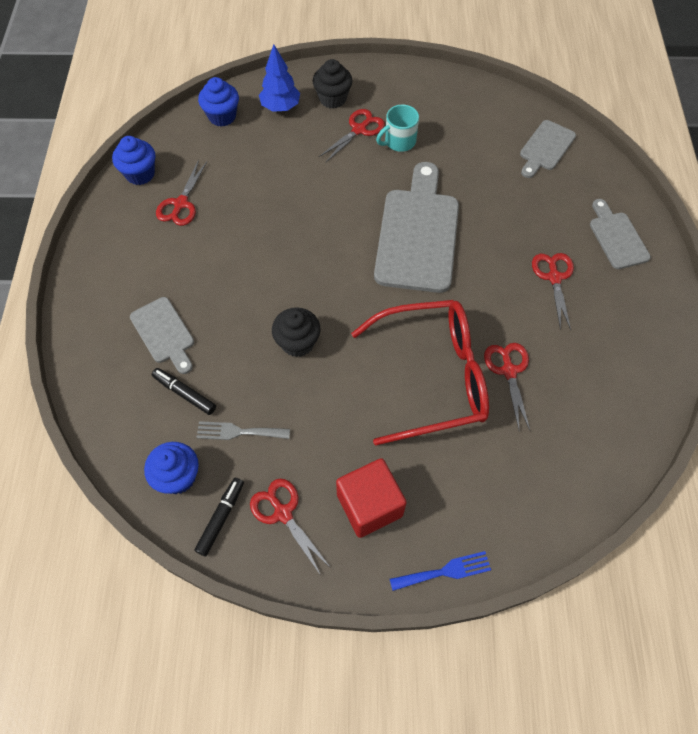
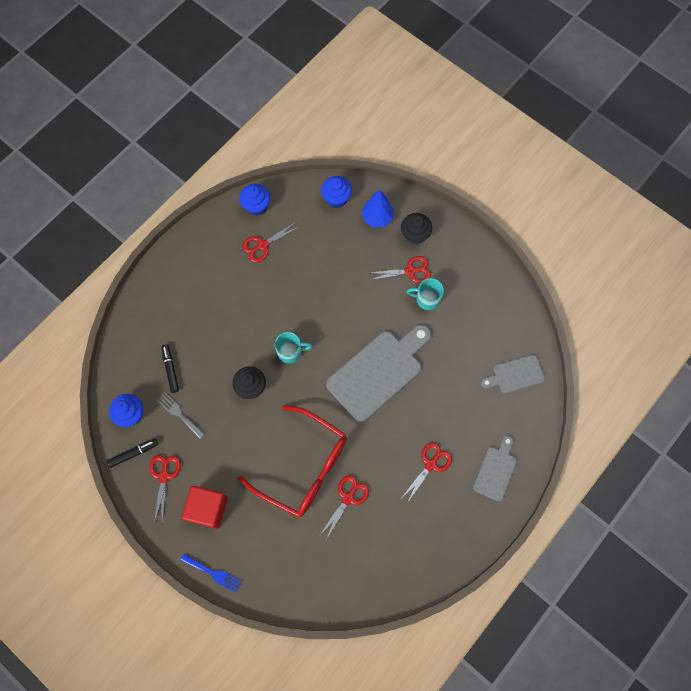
camera: 40 degrees right, 10 degrees up
grey cutting board [130,297,194,374] -> none
none -> turquoise mug [275,332,312,363]

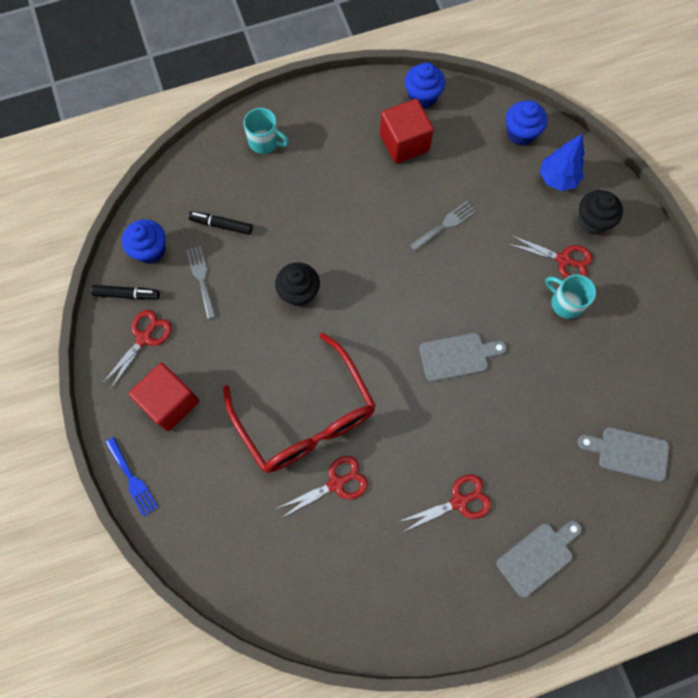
camera: 30 degrees right, 0 degrees up
black marker [161,344,179,393] -> black marker turned 90 degrees counterclockwise [188,211,253,235]
red scissors [242,222,301,263] -> red cube [380,99,434,164]
turquoise mug [275,332,312,363] -> turquoise mug moved to [244,108,289,154]
grey cutting board [326,325,431,422] -> grey cutting board [419,333,507,382], size x0.53
none -> grey fork [410,201,476,251]

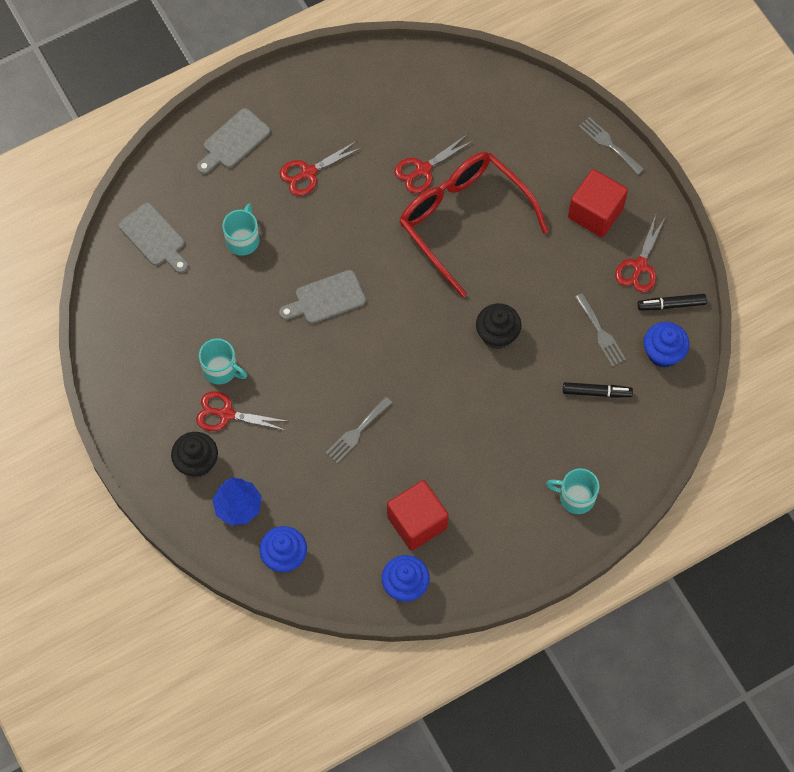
camera: 170 degrees right, 5 degrees down
blue fork [105,437,158,517] -> grey fork [579,117,644,175]
grey cutting board [577,427,669,482] -> grey cutting board turned 45 degrees clockwise [119,203,188,273]
none -> turquoise mug [222,204,259,256]

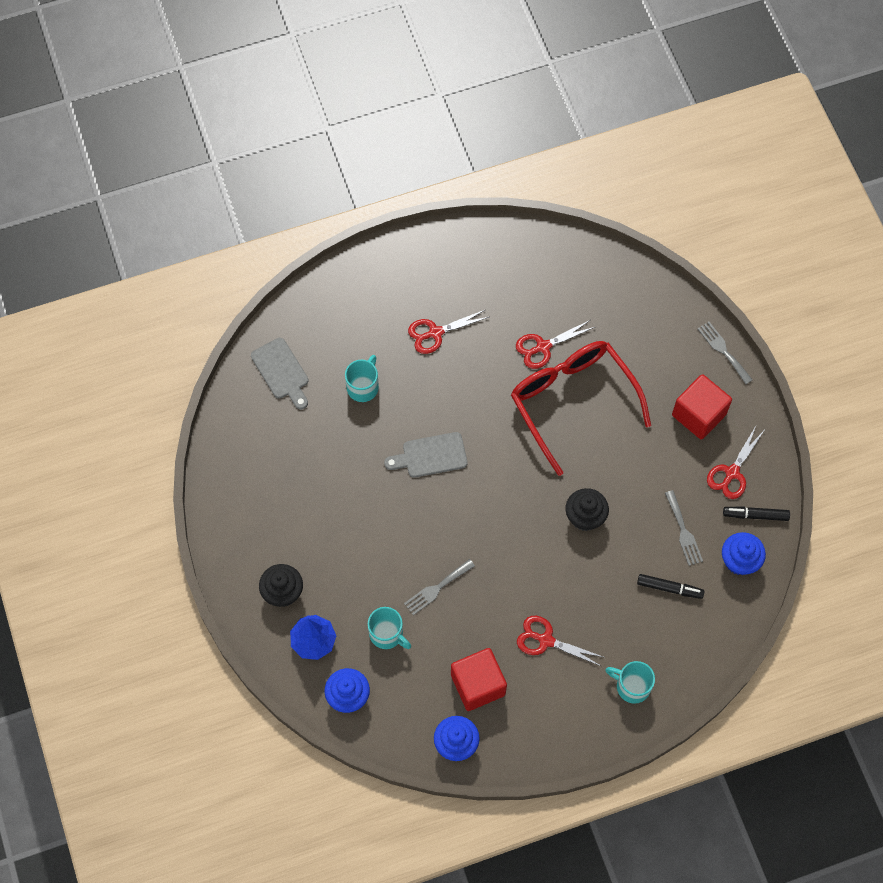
camera: 10 degrees right, 0 degrees up
red scissors [196,391,287,431] -> red scissors moved to [517,616,603,666]
grey cutting board [197,108,270,174] -> none
turquoise mug [199,338,247,384] -> turquoise mug moved to [368,607,411,649]

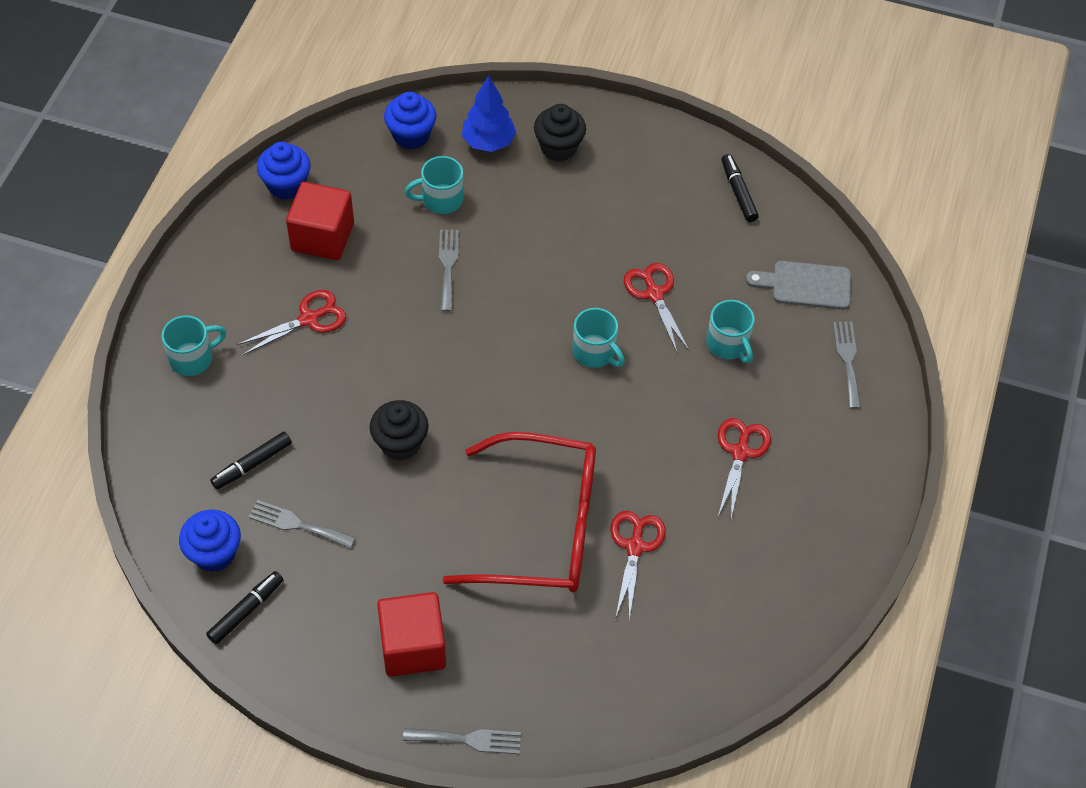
camera: 125 degrees right, 10 degrees down
grey cutting board [384,432,467,478] -> turquoise mug [573,308,625,368]
red scissors [707,426,764,499] -> red scissors moved to [624,263,689,352]
none -> black marker [721,154,759,222]
none -> grey fork [833,322,861,409]

